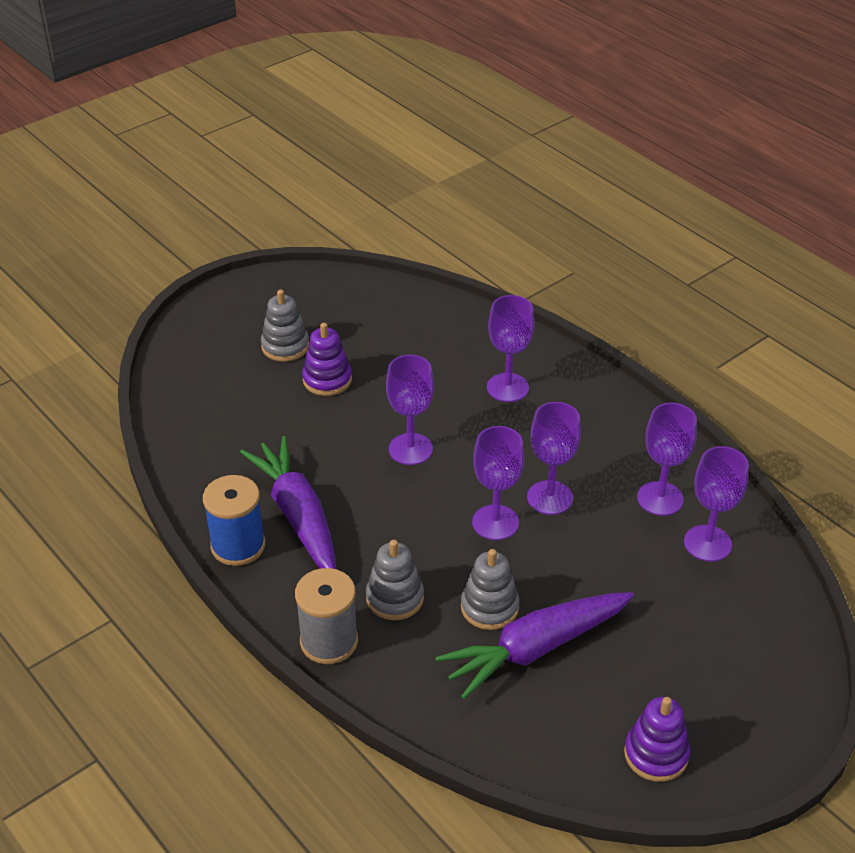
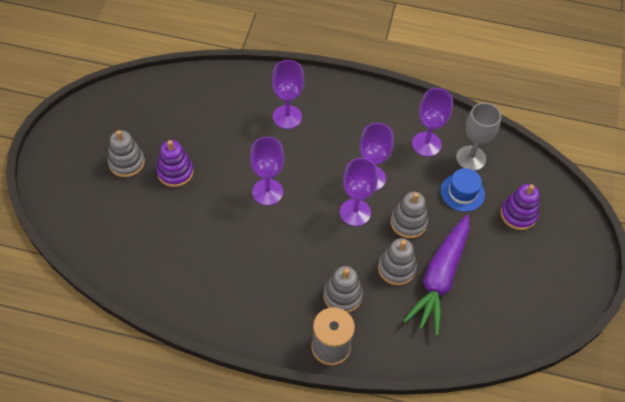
camera: 40 degrees left, 15 degrees up
blue spool [203,475,265,566] -> none
purple carrot [240,436,336,569] -> none
purple stacking toy [624,697,690,782] -> purple stacking toy moved to [501,184,540,230]
purple goblet [684,446,749,562] -> grey goblet [456,103,501,171]
none -> grey stacking toy [390,192,428,239]
none -> blue hat [441,168,485,212]

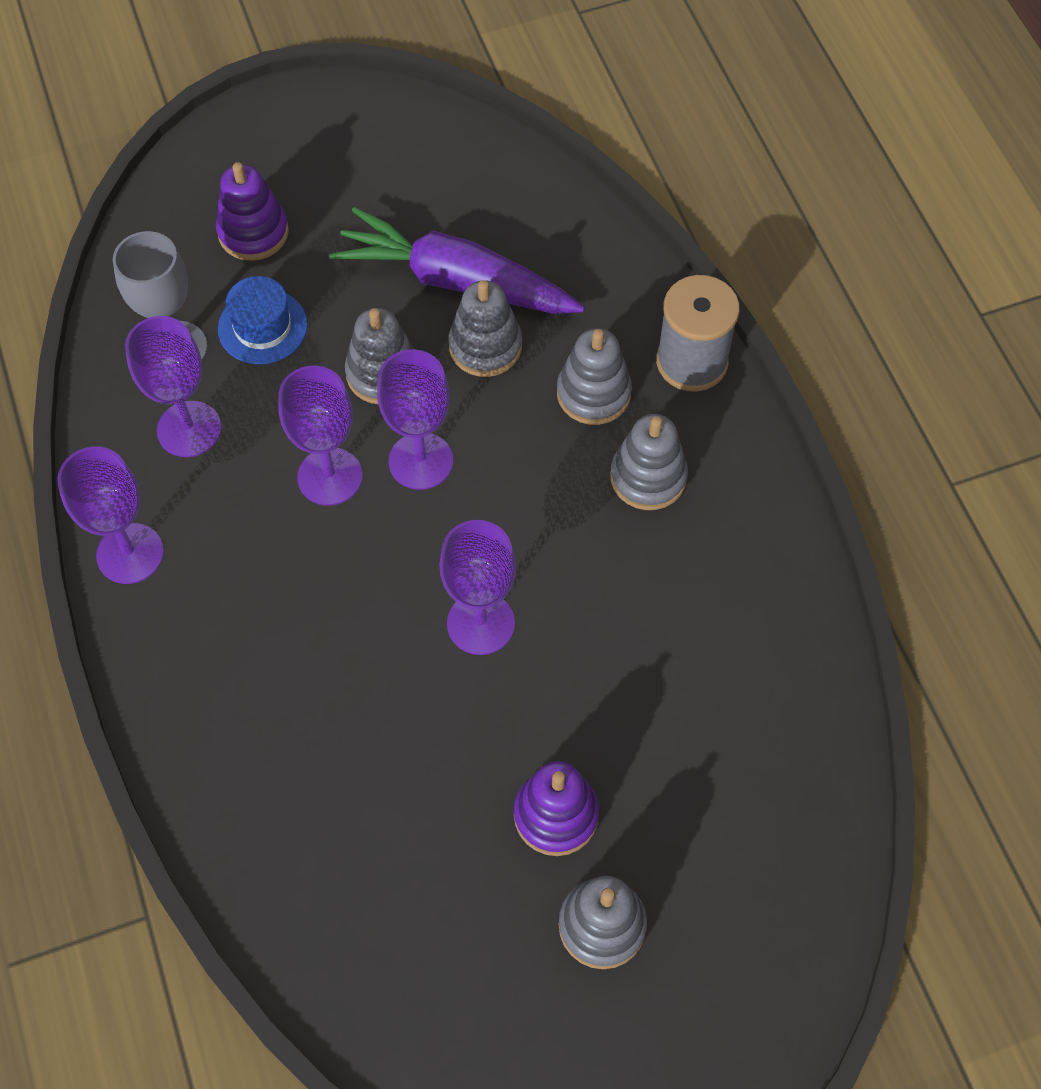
camera: 120 degrees left, 5 degrees up
purple goblet [272,60,304,129] -> purple goblet moved to [57,446,164,584]
purple carrot [404,215,470,336] -> purple carrot turned 150 degrees counterclockwise [329,207,585,314]
none -> grey stacking toy [610,414,688,510]

